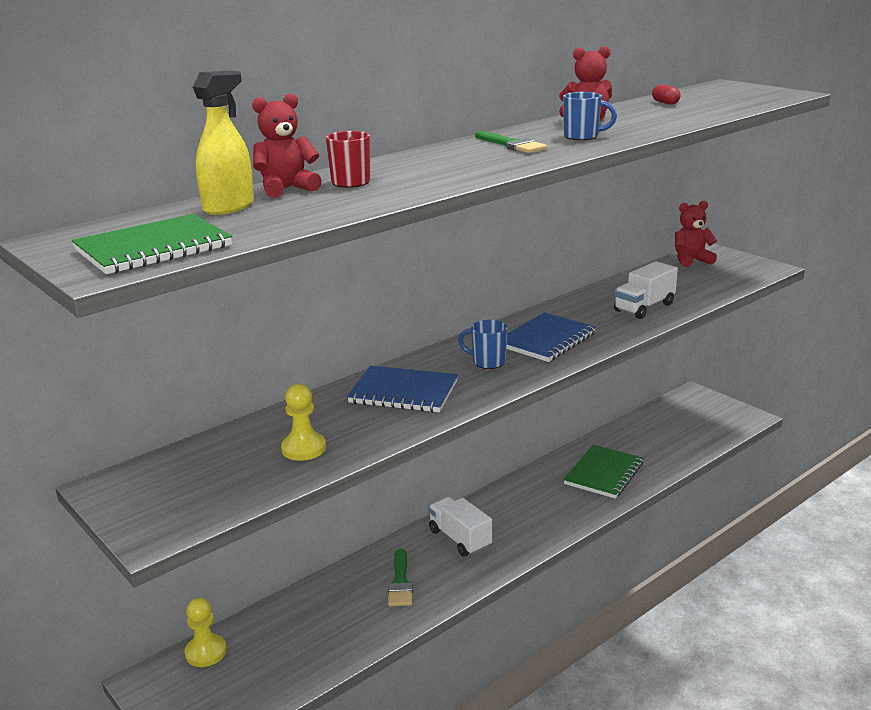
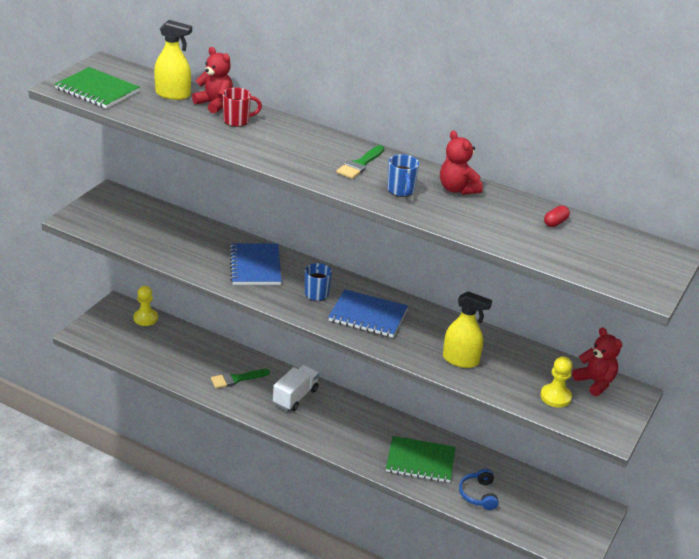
camera: 65 degrees right, 10 degrees up
yellow pawn [281,384,326,461] -> yellow pawn moved to [540,356,573,408]
white truck [614,261,678,319] -> yellow spray bottle [443,291,492,368]
none -> blue headphones [459,469,499,510]

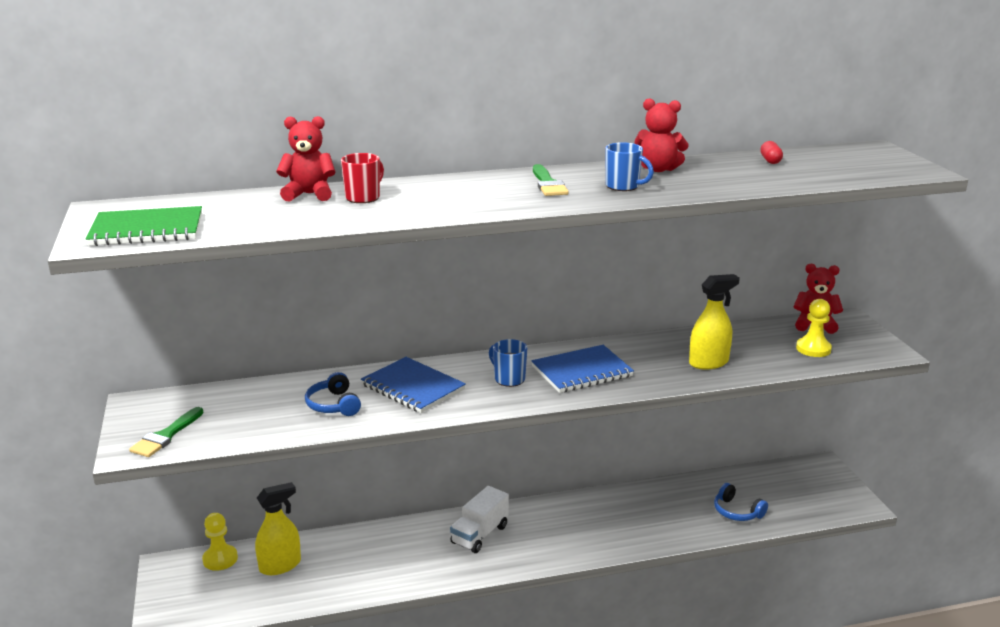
camera: 40 degrees left, 10 degrees down
yellow spray bottle [154,20,192,100] -> yellow spray bottle moved to [255,482,301,575]
green brush [211,369,270,388] -> green brush moved to [129,407,203,457]
white truck [273,365,319,411] -> white truck turned 135 degrees counterclockwise [450,486,509,553]
green notebook [386,436,455,483] -> none
none -> blue headphones [305,372,361,416]

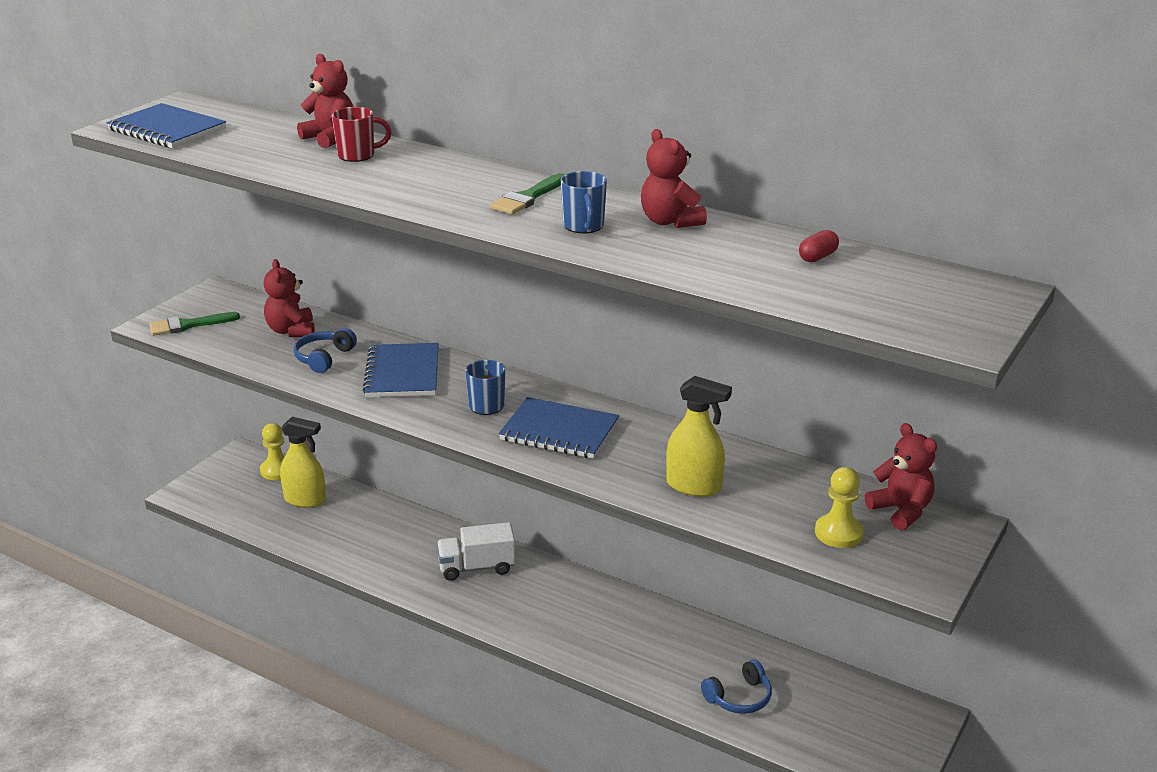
camera: 45 degrees right, 5 degrees up
green notebook [85,206,202,246] -> blue notebook [106,103,226,148]
blue headphones [714,483,768,521] -> blue headphones turned 120 degrees counterclockwise [701,659,772,714]
none -> red teddy bear [264,259,315,337]

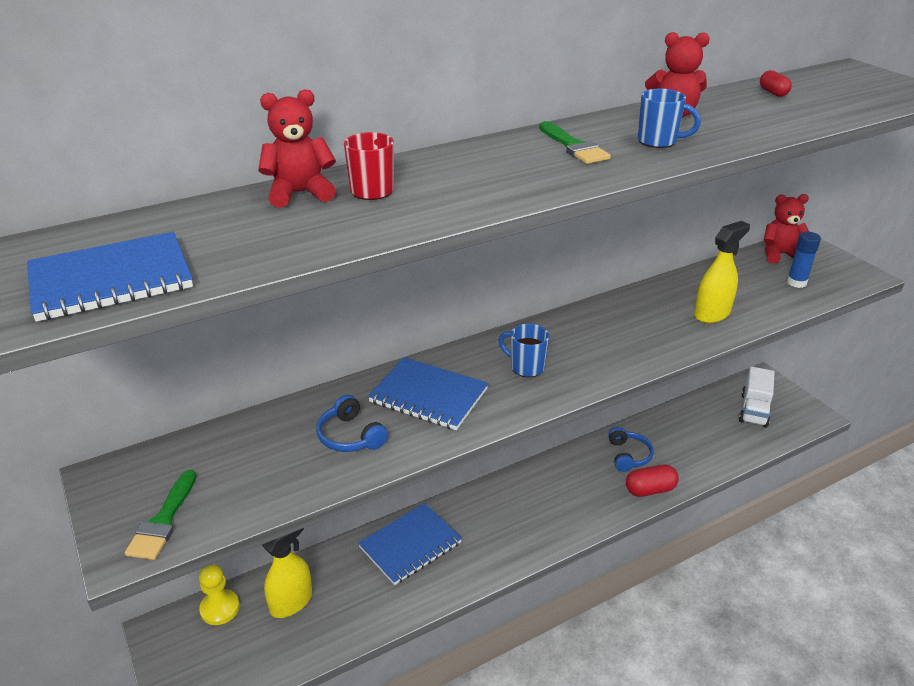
camera: 60 degrees left, 5 degrees up
red teddy bear [264,259,315,337] -> none
white truck [437,522,515,581] -> white truck moved to [739,366,775,428]
blue notebook [499,397,619,459] -> blue notebook moved to [358,503,462,585]
blue headphones [701,659,772,714] -> blue headphones moved to [608,427,654,472]
yellow pawn [815,467,864,548] -> blue glue stick [787,232,821,288]
none -> red capsule [626,465,679,497]

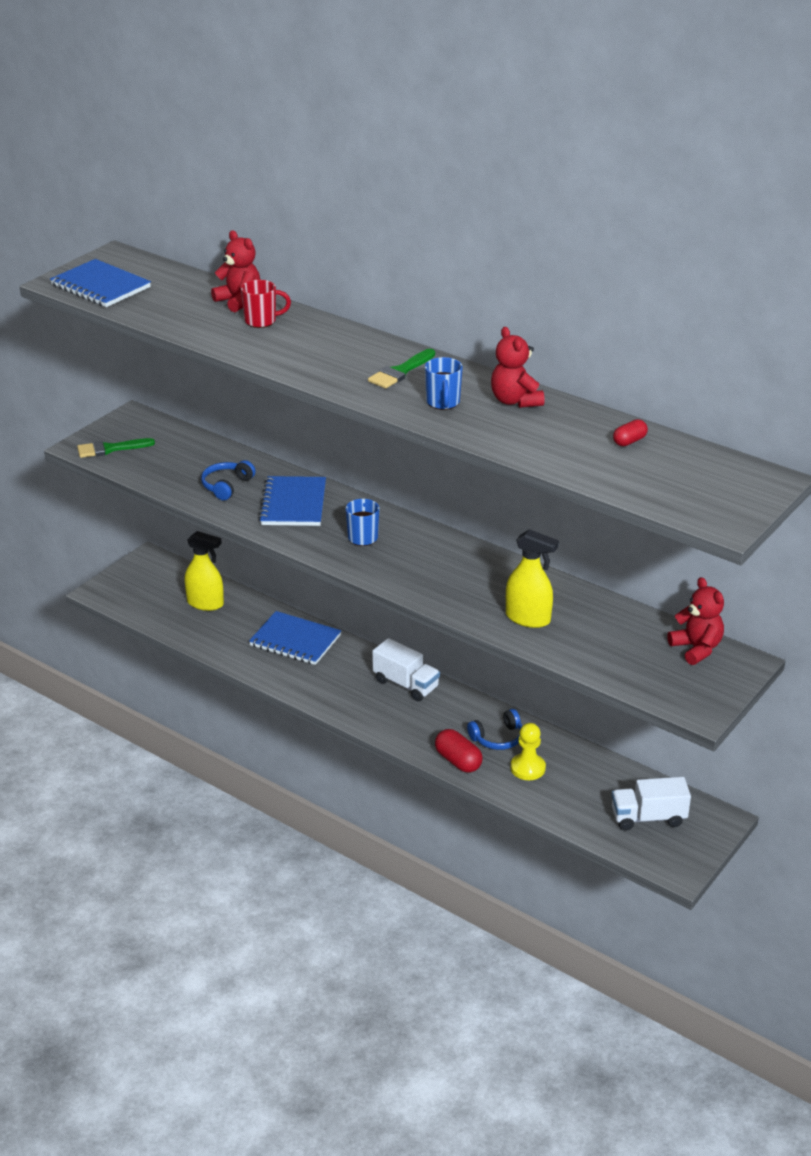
camera: 65 degrees right, 0 degrees up
yellow pawn [199,564,240,625] -> yellow pawn moved to [511,723,546,780]
blue glue stick [787,232,821,288] -> none
none -> white truck [372,638,440,701]

